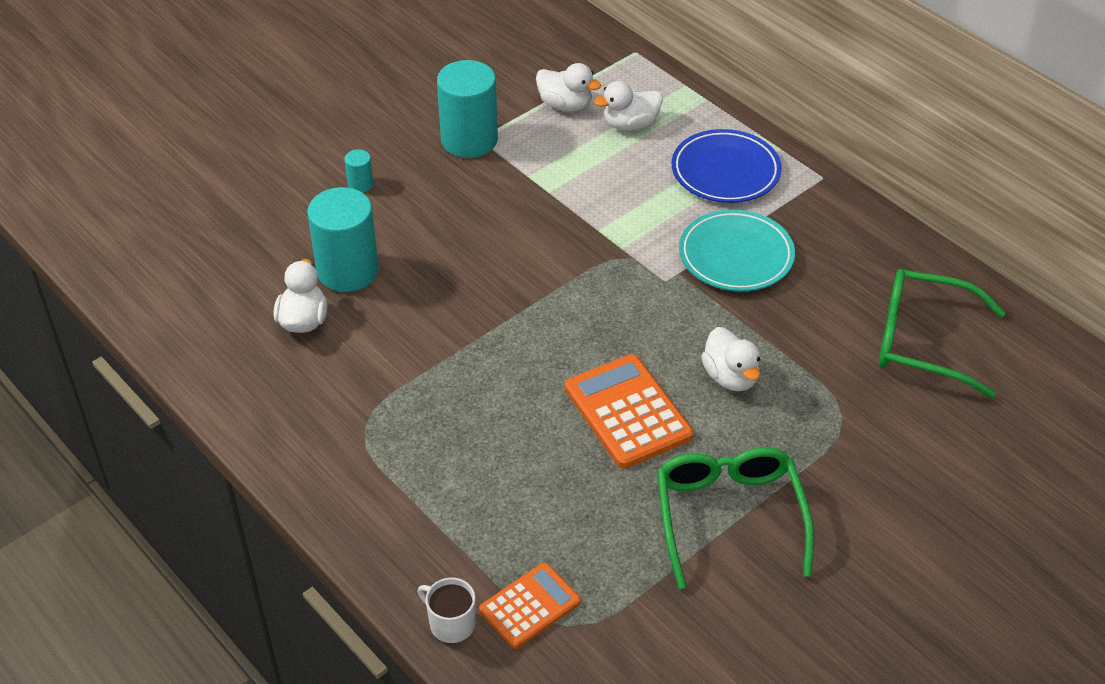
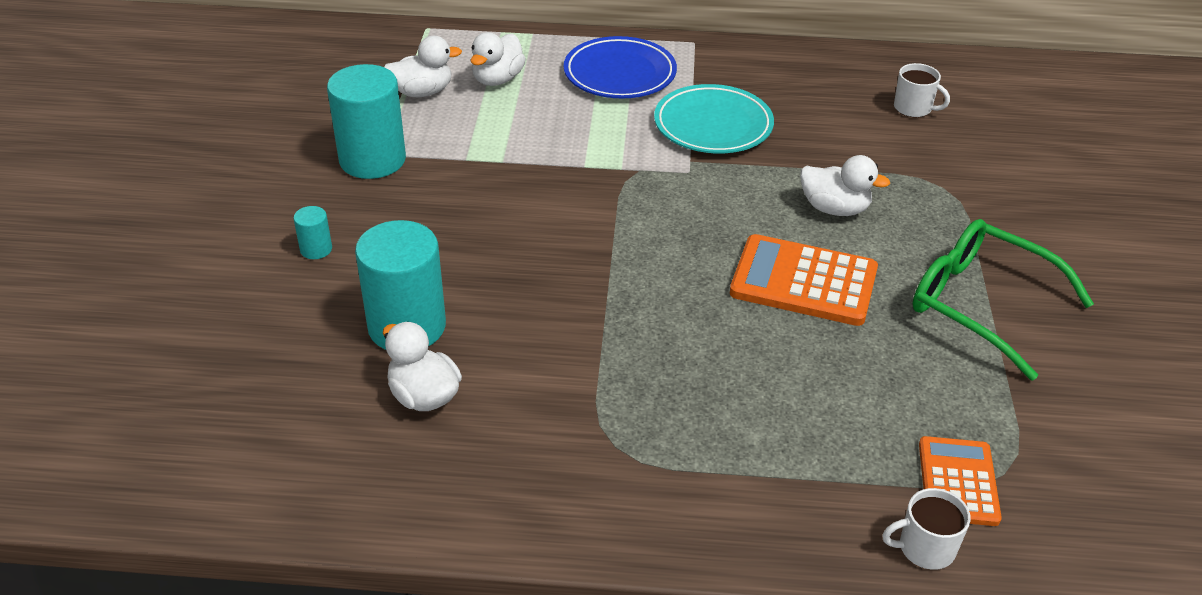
camera: 45 degrees left, 5 degrees down
green glasses [879,269,1005,398] -> white mug [894,63,950,117]

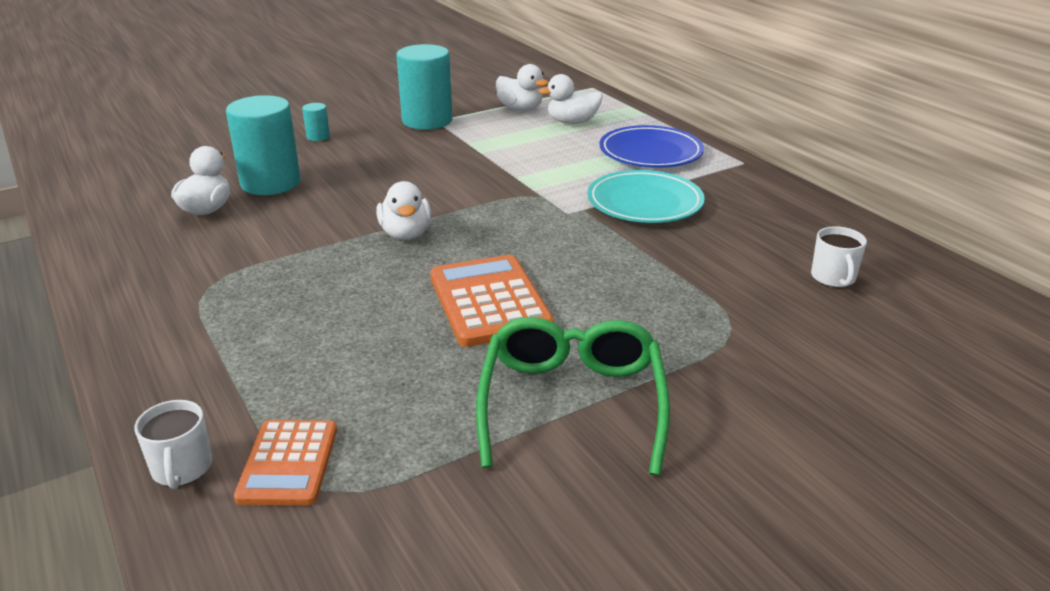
camera: 55 degrees right, 10 degrees down
white duck [800,155,890,216] -> white duck moved to [377,181,431,240]
white mug [882,488,971,570] -> white mug turned 150 degrees counterclockwise [134,400,212,489]
orange calculator [919,436,1002,526] -> orange calculator turned 120 degrees clockwise [234,420,337,505]

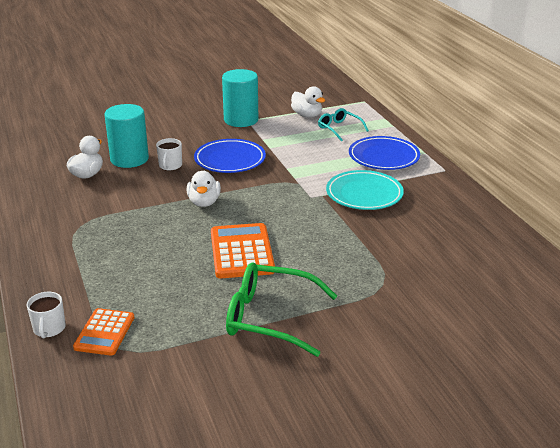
camera: 10 degrees right, 0 degrees up
turquoise cylinder [302,103,330,141] -> none
green glasses [476,317,670,476] -> green glasses turned 90 degrees counterclockwise [226,262,337,357]
white duck [538,74,603,124] -> turquoise glasses [318,108,369,142]
white mug [811,226,867,288] -> white mug moved to [156,138,182,171]
none -> blue plate [194,139,266,173]

